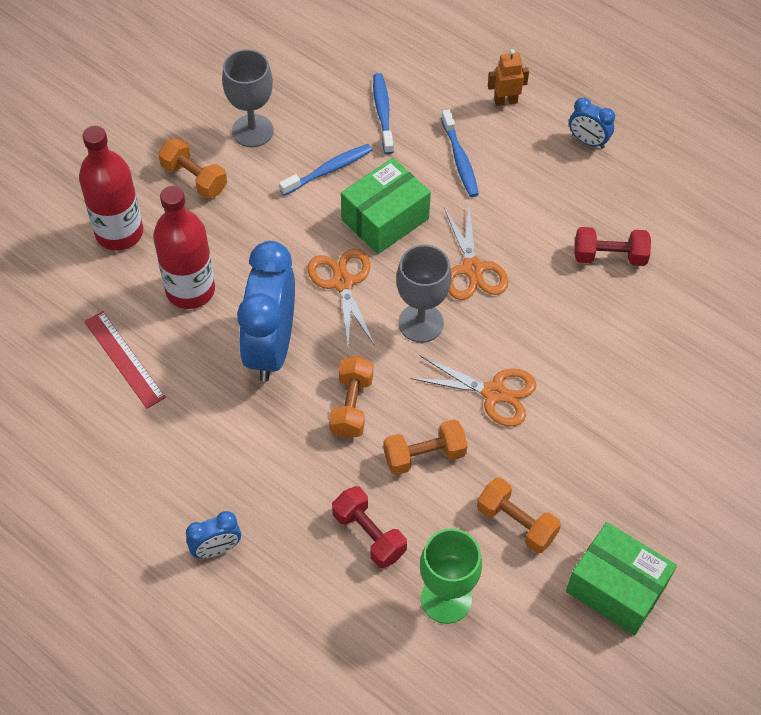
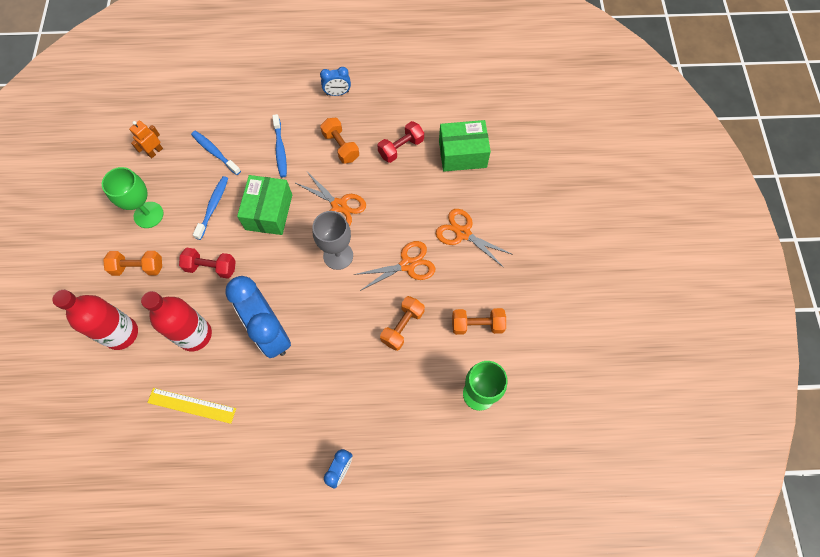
camera: 40 degrees left, 10 degrees up
red ruler [84,311,166,409] -> yellow ruler [147,388,236,424]
grey goblet [222,49,274,147] -> green goblet [102,167,164,228]
orange scissors [307,249,375,347] -> orange scissors moved to [436,209,513,268]
orange dumbbell [329,356,373,438] -> orange dumbbell moved to [320,118,359,164]
red dumbbell [332,486,407,568] -> red dumbbell moved to [179,248,236,279]
blue toothbrush [441,109,479,197] -> blue toothbrush turned 45 degrees clockwise [272,114,287,177]
orange robot [488,49,529,106] -> orange robot moved to [129,120,163,158]
green box [566,522,677,636] -> green box moved to [439,120,491,172]

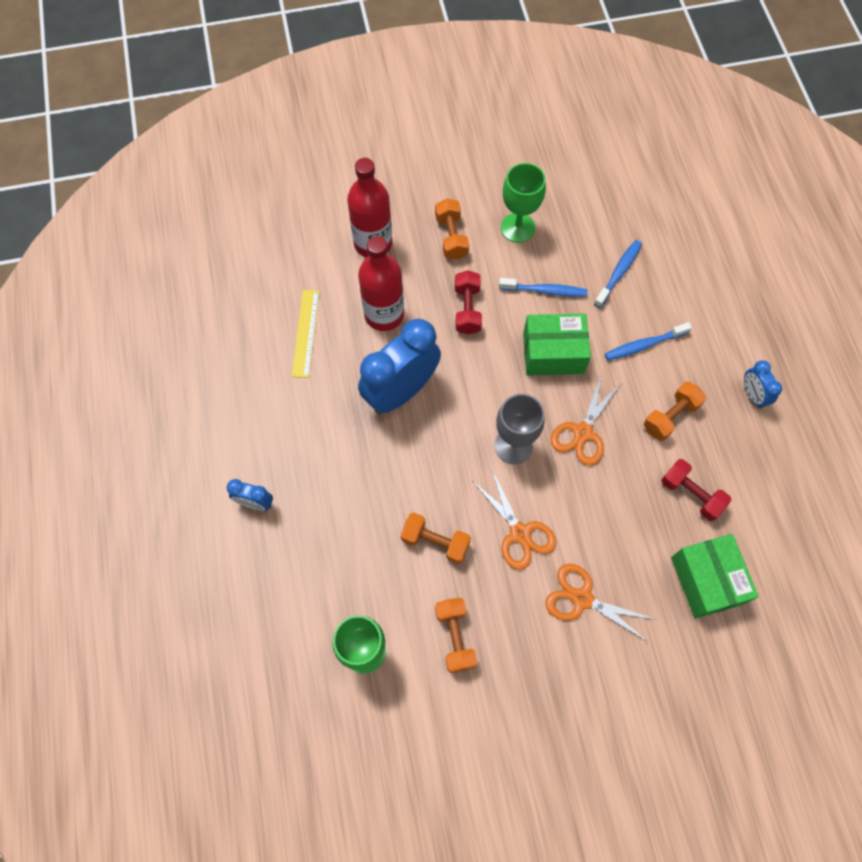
camera: 80 degrees right, 0 degrees up
orange robot [129,120,163,158] -> none
orange scissors [436,209,513,268] -> orange scissors turned 90 degrees counterclockwise [545,564,656,642]

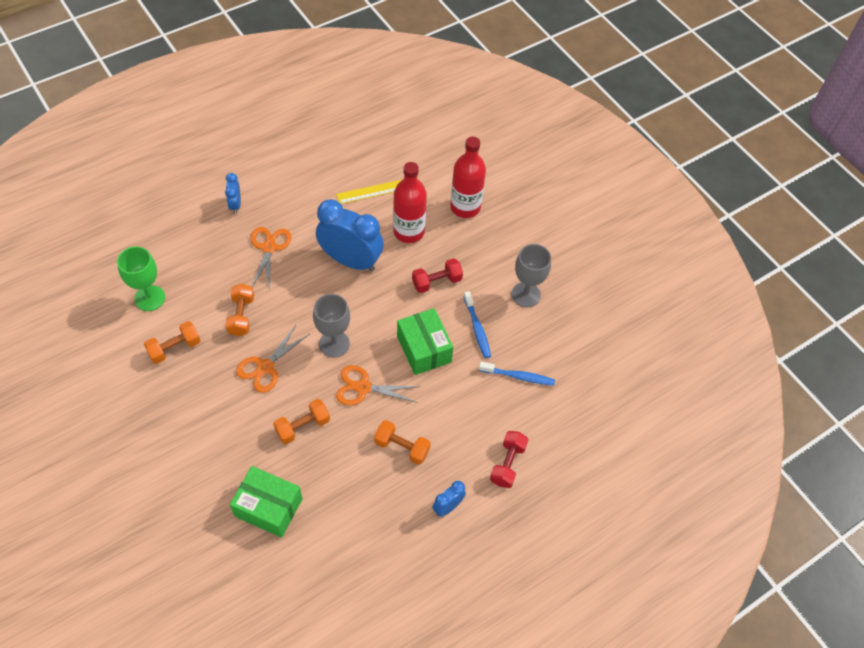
camera: 65 degrees right, 10 degrees down
orange dumbbell [435,198,469,260] -> orange dumbbell moved to [273,399,330,444]
green goblet [501,163,546,243] -> grey goblet [512,244,551,307]
orange scissors [545,564,656,642] -> orange scissors moved to [250,227,291,288]
blue toothbrush [605,322,692,361] -> none
red dumbbell [661,459,731,521] -> red dumbbell moved to [490,431,528,488]
green box [671,534,759,619] -> green box turned 60 degrees clockwise [230,466,302,538]

